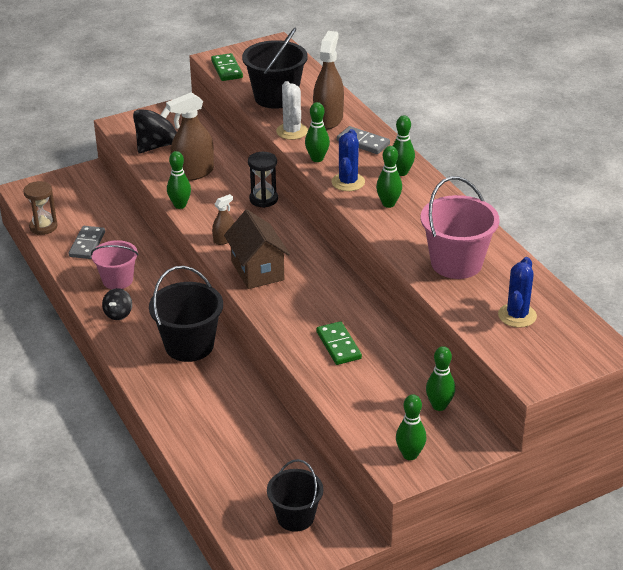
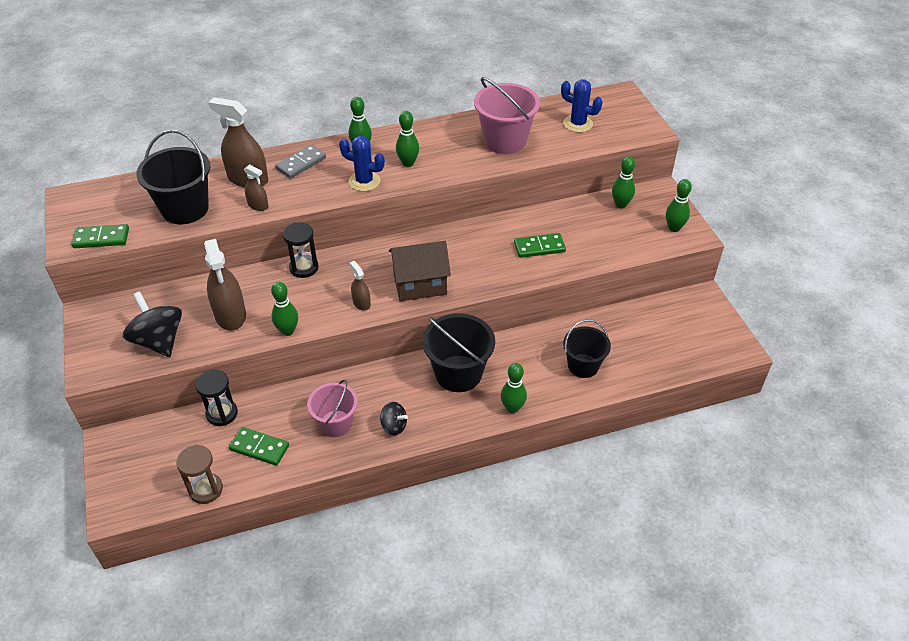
camera: 80 degrees left, 10 degrees up
grey domino [68,226,105,259] -> green domino [229,427,289,466]
black bucket [267,459,323,532] -> black bucket moved to [563,319,611,378]
white cactus [276,81,308,140] -> brown spray bottle [244,164,269,211]
green bowling pin [305,102,330,162] -> green bowling pin moved to [501,363,527,413]
none -> black hourglass [195,370,238,426]

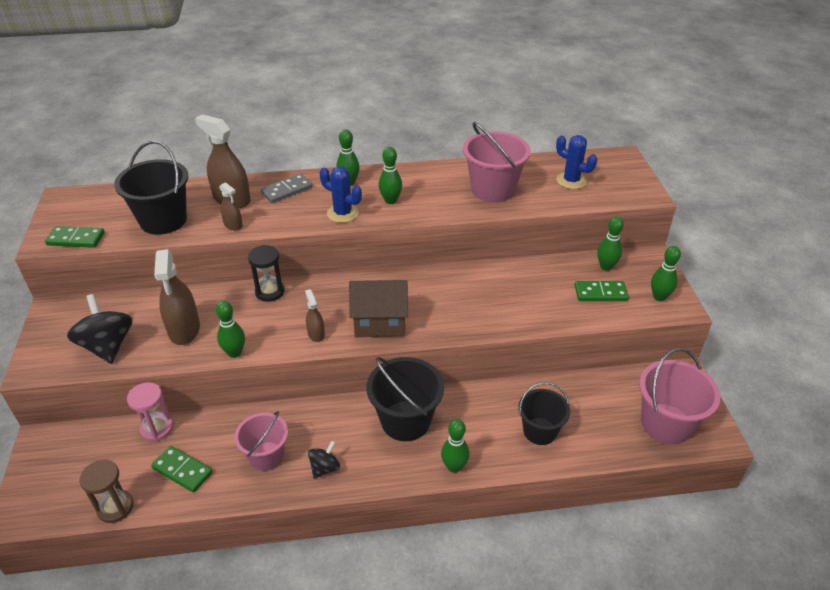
camera: 10 degrees right, 5 degrees down
black hourglass [195,370,238,426] -> pink hourglass [127,382,173,442]
black spinning top [380,402,408,435] -> black spinning top turned 90 degrees counterclockwise [308,441,340,479]
green domino [514,233,566,258] -> green domino moved to [575,281,629,301]
none -> pink bucket [639,348,721,444]

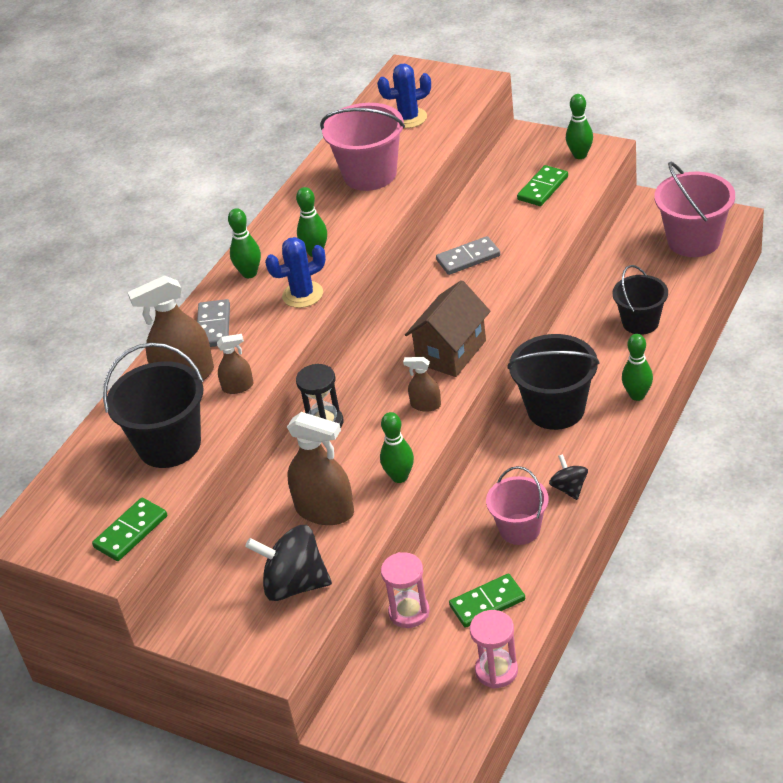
camera: 50 degrees left, 0 degrees up
brown hourglass [79,459,133,523] -> pink hourglass [470,610,518,689]
green bowling pin [597,216,624,271] -> none
none -> grey domino [436,236,500,275]

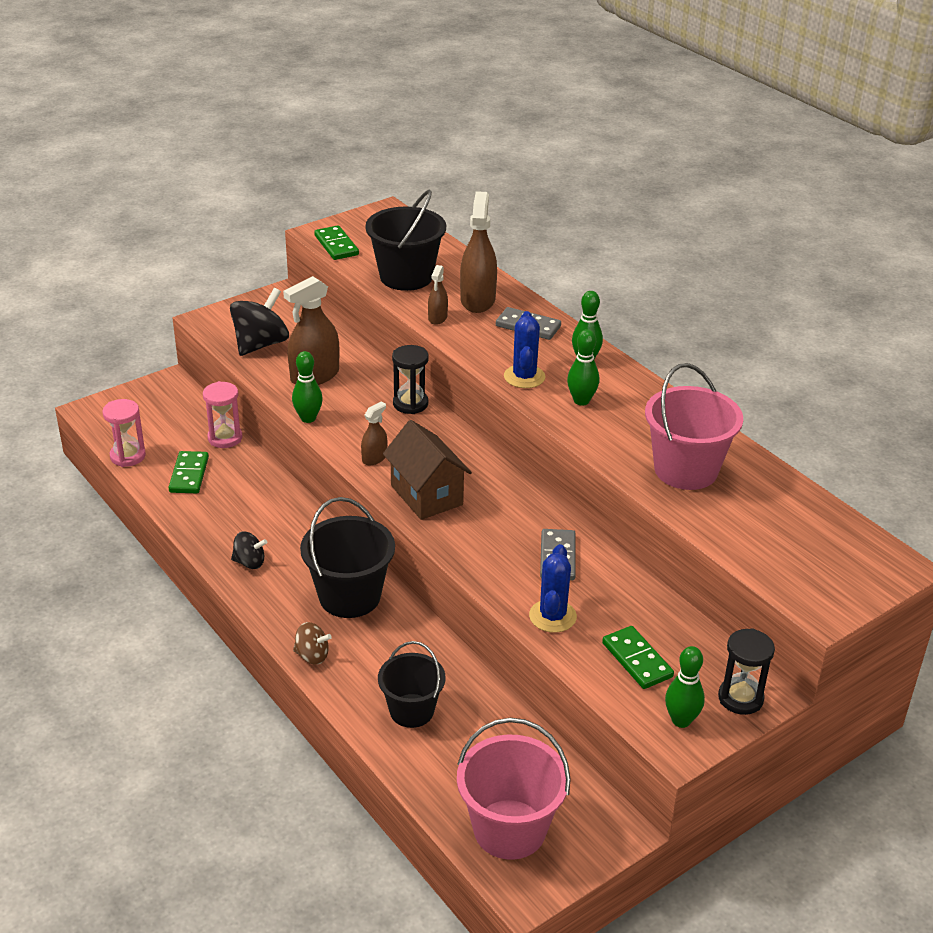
camera: 110 degrees right, 5 degrees down
blue cactus [377,64,431,128] -> blue cactus moved to [529,544,577,633]
pink bucket [486,466,549,545] -> none
green bowling pin [622,334,653,401] -> brown spinning top [293,622,332,665]
none -> black hourglass [718,628,775,715]

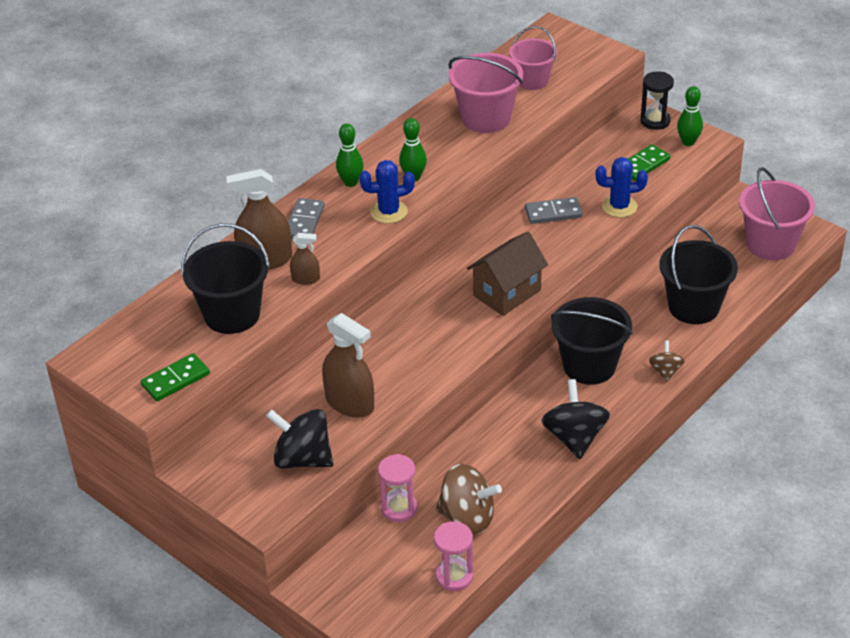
camera: 100 degrees left, 5 degrees up
green domino [168,451,209,493] -> brown spinning top [436,464,502,534]
black spinning top [231,531,267,569] -> black spinning top [541,379,610,459], size x1.84
green bowling pin [292,351,323,423] -> none
brown spray bottle [361,402,387,465] -> none
black bucket [378,641,446,728] -> black bucket [659,225,738,324], size x1.51
black hourglass [392,345,429,414] -> none
none -> pink bucket [509,26,557,90]

